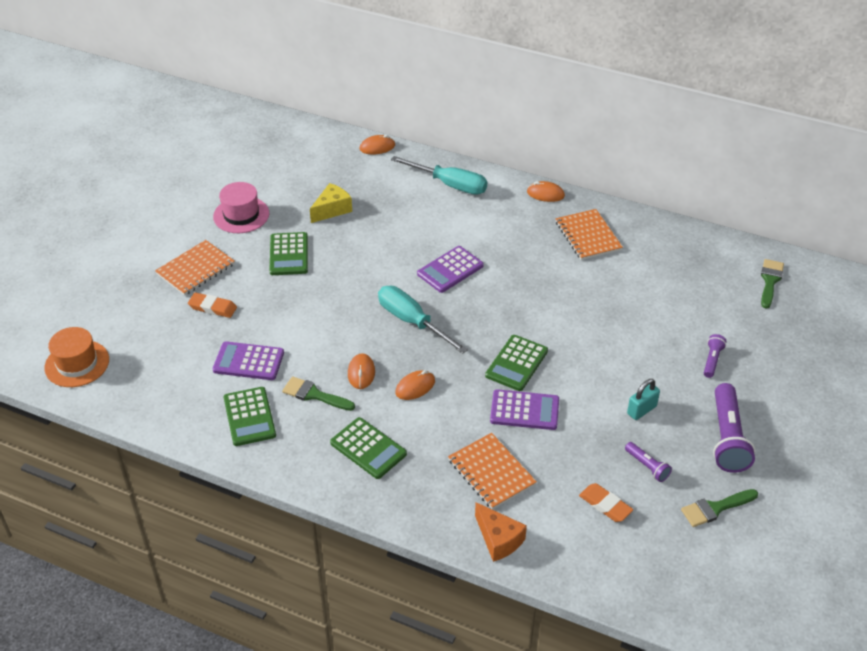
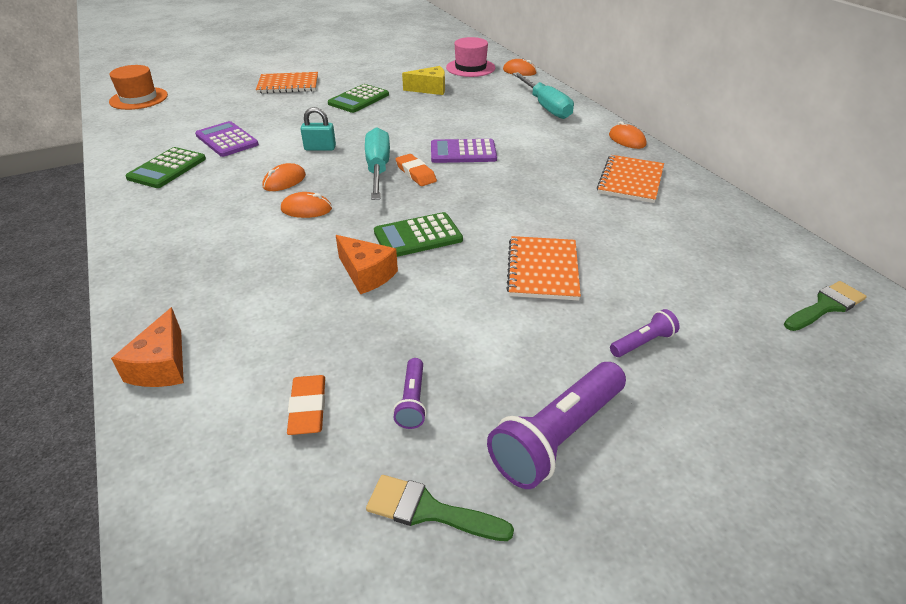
camera: 40 degrees right, 5 degrees down
orange eraser [188,292,237,318] -> orange eraser moved to [396,154,437,186]
pink hat [213,182,269,233] -> pink hat moved to [446,37,495,77]
green brush [282,376,355,411] -> none
green calculator [330,417,407,479] -> none
orange notebook [448,433,537,510] -> orange notebook moved to [506,236,581,301]
purple calculator [490,389,559,430] -> orange cheese [336,235,398,294]
turquoise padlock [627,379,660,420] -> turquoise padlock moved to [301,107,336,151]

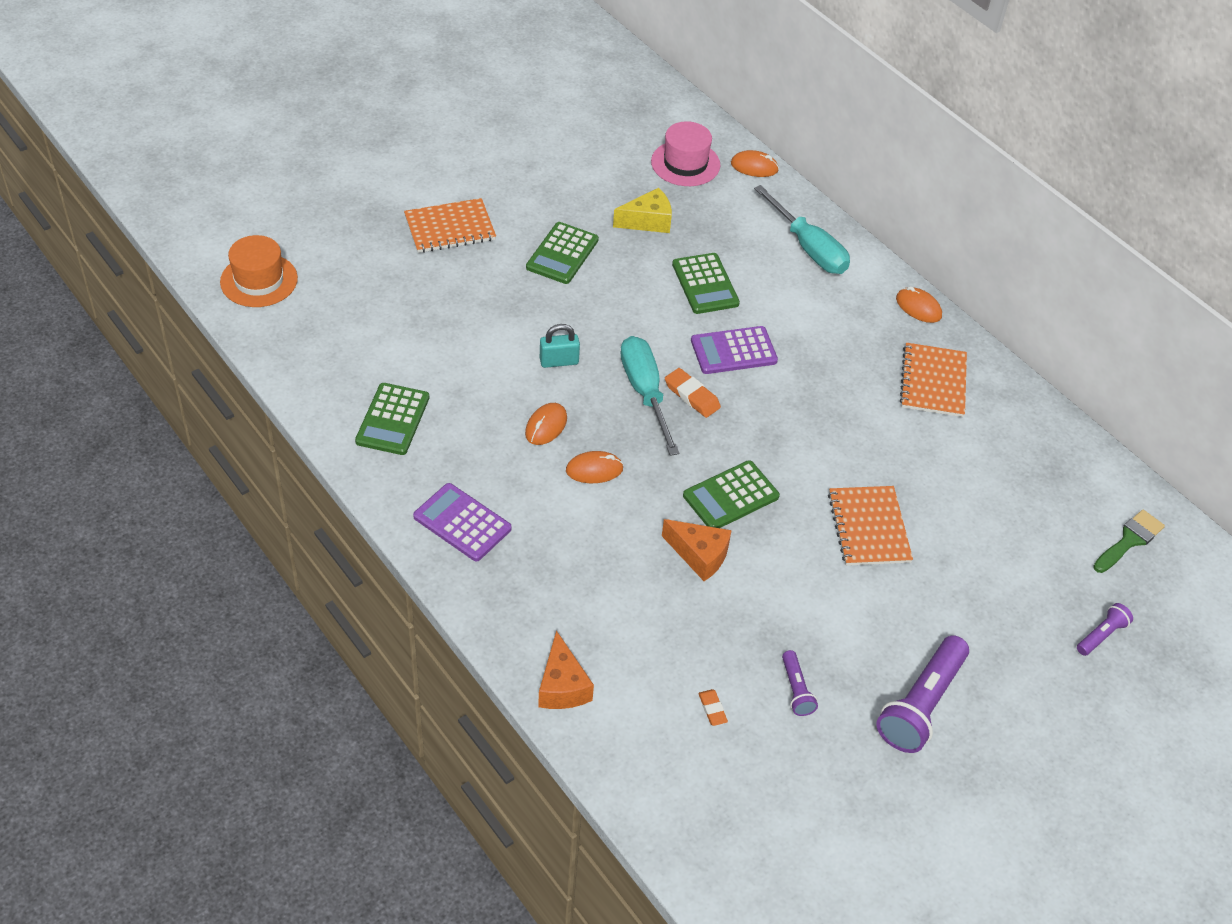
camera: 15 degrees left, 10 degrees up
purple calculator [195,121,259,157] -> purple calculator moved to [413,483,512,561]
orange eraser [287,375,325,435] -> orange eraser [698,689,728,726], size x0.61
green brush [366,475,514,541] -> none
purple flashlight [610,309,680,357] -> purple flashlight moved to [1077,603,1133,656]
none -> green calculator [672,253,740,314]

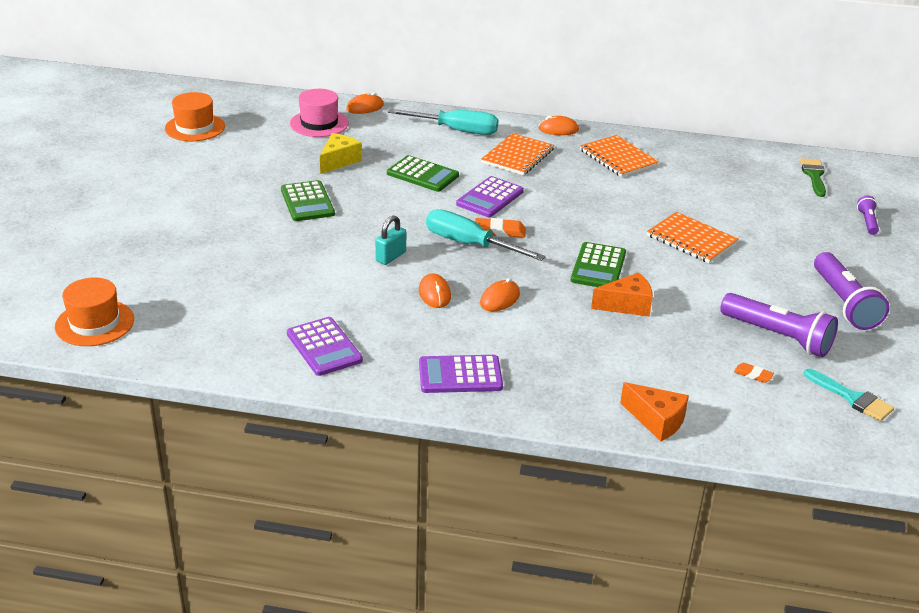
camera: 40 degrees left, 15 degrees down
green calculator [355,383,429,455] -> purple calculator [287,317,363,376]
orange notebook [404,198,496,253] -> orange notebook moved to [481,133,554,175]
purple flashlight [782,650,818,716] -> purple flashlight [720,293,838,357], size x1.99
none -> orange hat [165,92,225,141]
none -> turquoise brush [804,369,894,421]

